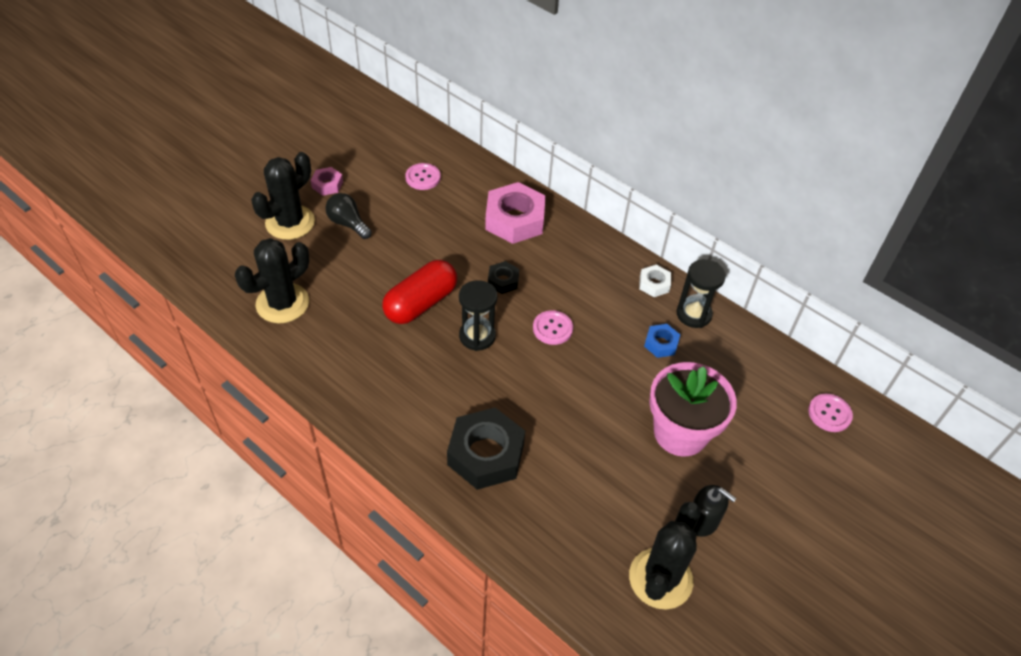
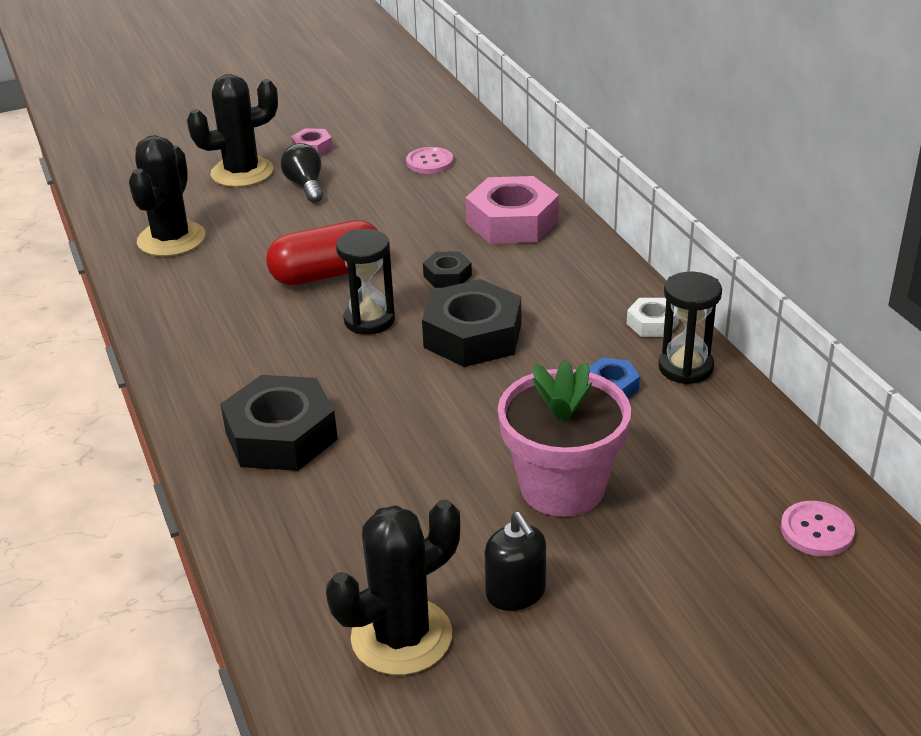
camera: 30 degrees right, 15 degrees down
black cactus [235,238,309,323] -> black cactus turned 60 degrees counterclockwise [129,135,205,256]
pink button [533,310,573,345] -> black nut [422,279,521,367]

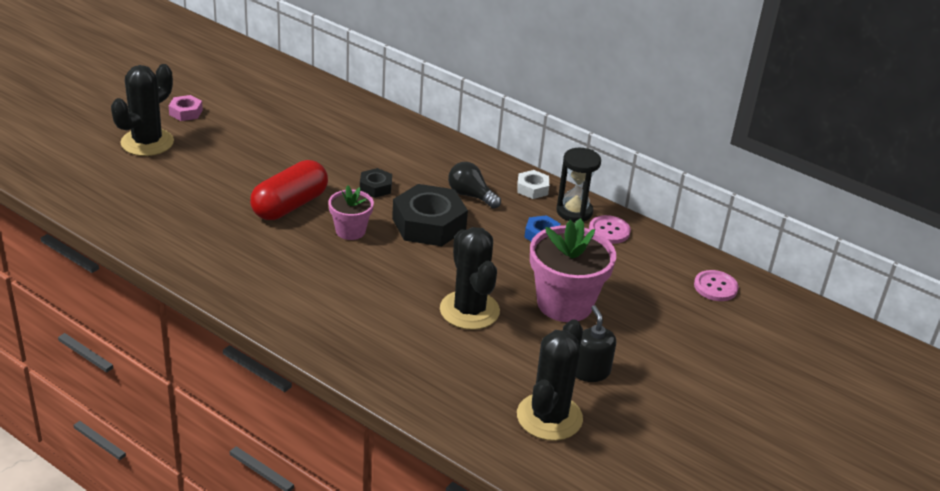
camera: 35 degrees left, 0 degrees up
black cactus [129,135,205,256] -> black cactus moved to [440,227,500,330]
black nut [221,375,338,471] -> none
black light bulb [281,143,323,203] -> black light bulb moved to [448,162,501,208]
black hourglass [336,229,395,335] -> pink flower pot [328,185,374,240]
pink button [406,147,454,174] -> pink button moved to [589,215,631,244]
pink nut [466,176,559,244] -> none
black soap dispenser [485,512,546,611] -> black soap dispenser turned 135 degrees counterclockwise [576,305,616,382]

